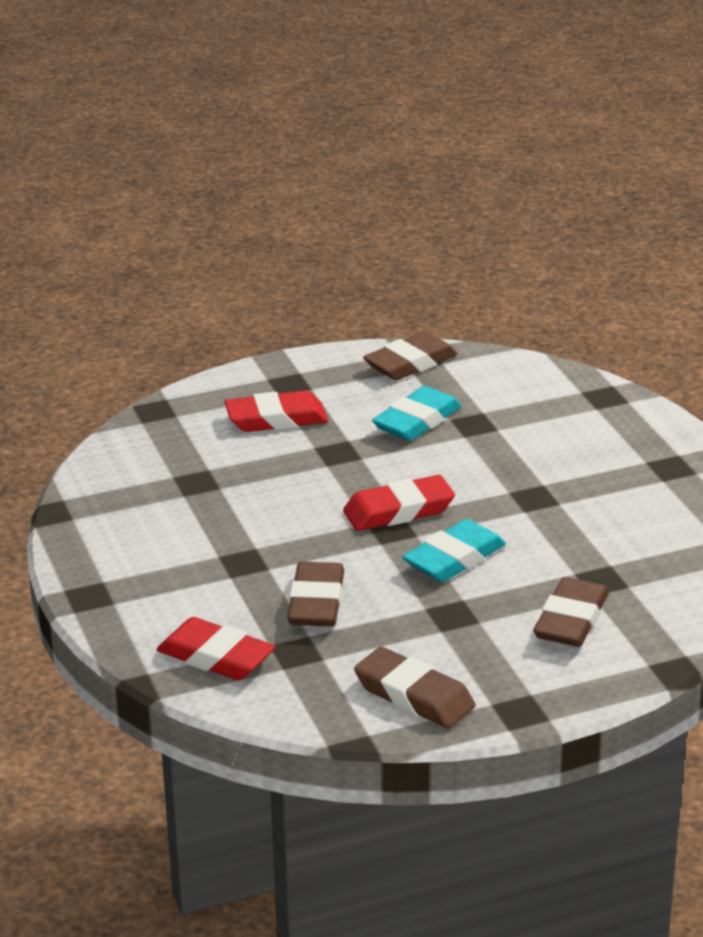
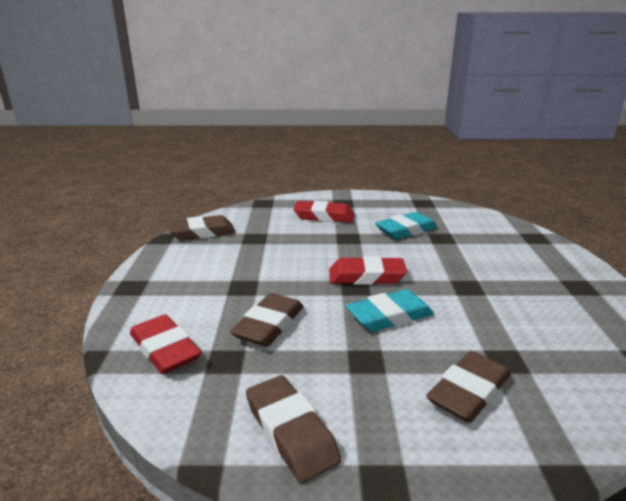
camera: 20 degrees right, 5 degrees down
brown eraser [363,331,458,380] -> brown eraser moved to [168,215,236,241]

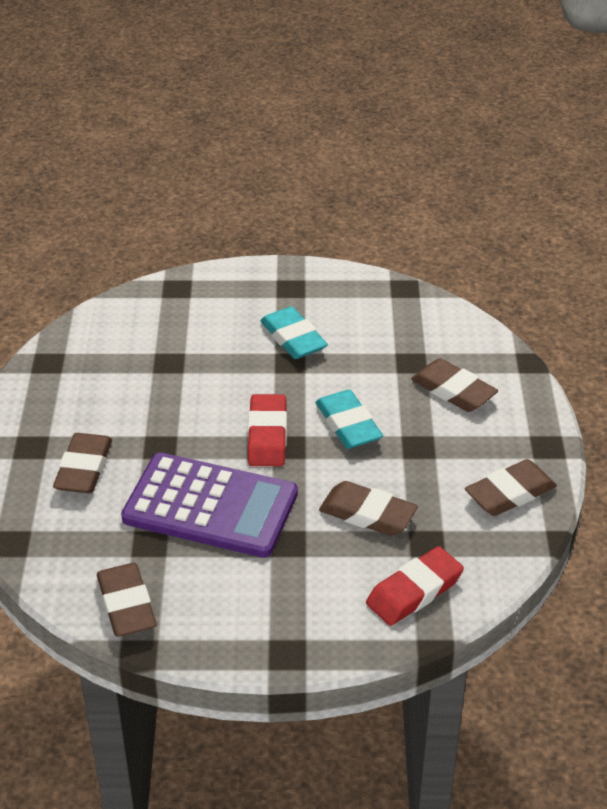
camera: 90 degrees left, 15 degrees up
red eraser [294,201,354,223] -> brown eraser [53,433,112,493]
turquoise eraser [375,212,438,239] -> turquoise eraser moved to [260,306,328,359]
none -> purple calculator [121,453,298,558]

